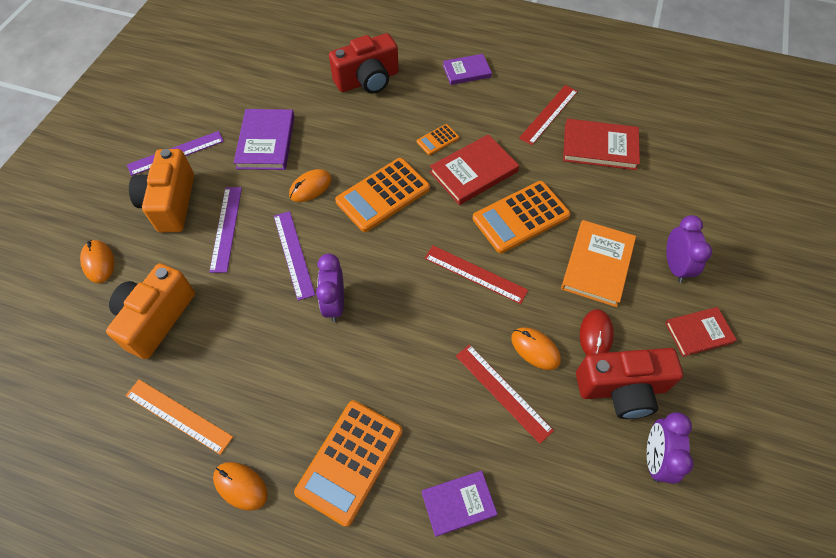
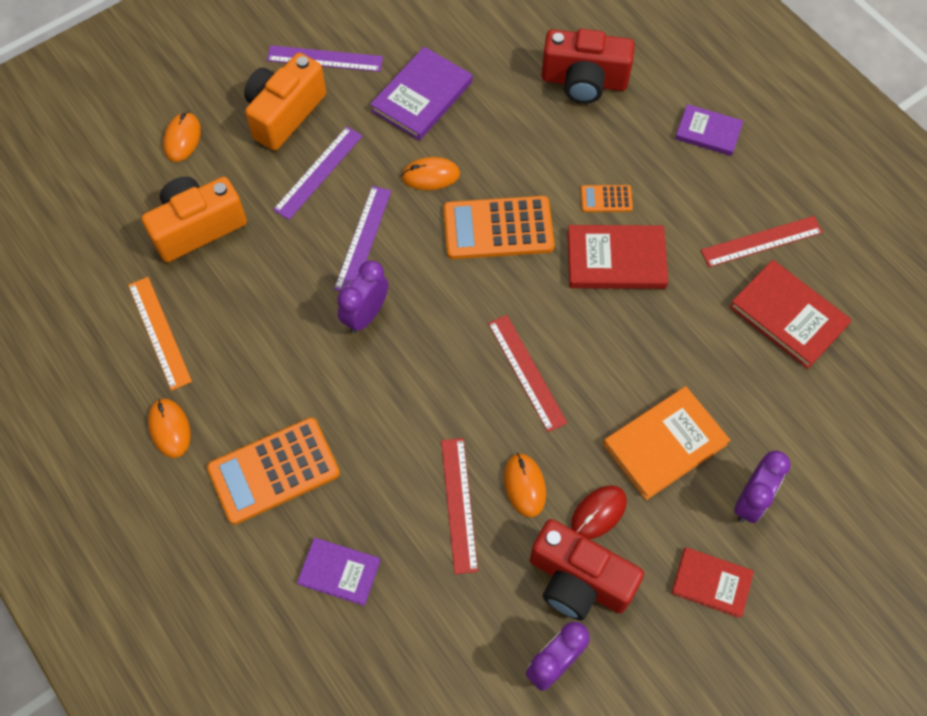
camera: 35 degrees right, 5 degrees up
orange calculator [472,181,571,253] -> none

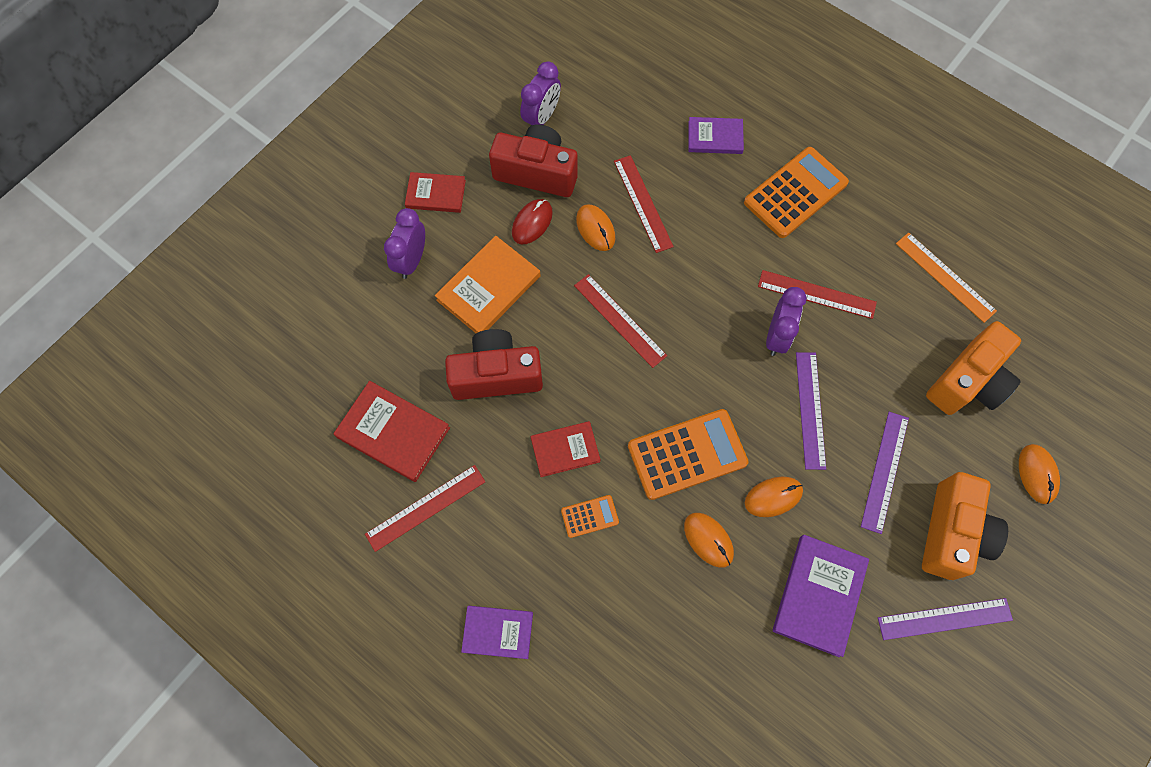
camera: 165 degrees right, 5 degrees up
orange mouse [148,398,191,458] -> orange mouse moved to [684,513,734,568]
red camera [541,29,635,104] -> red camera moved to [445,329,543,400]
red book [567,225,668,289] -> red book [530,421,601,477], size x0.65
none -> red ruler [758,270,877,319]

